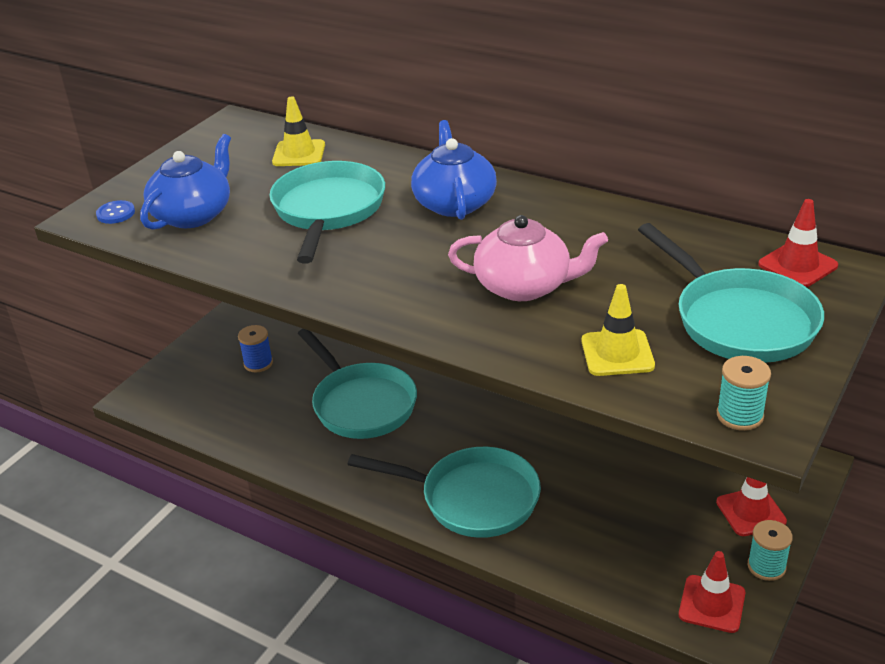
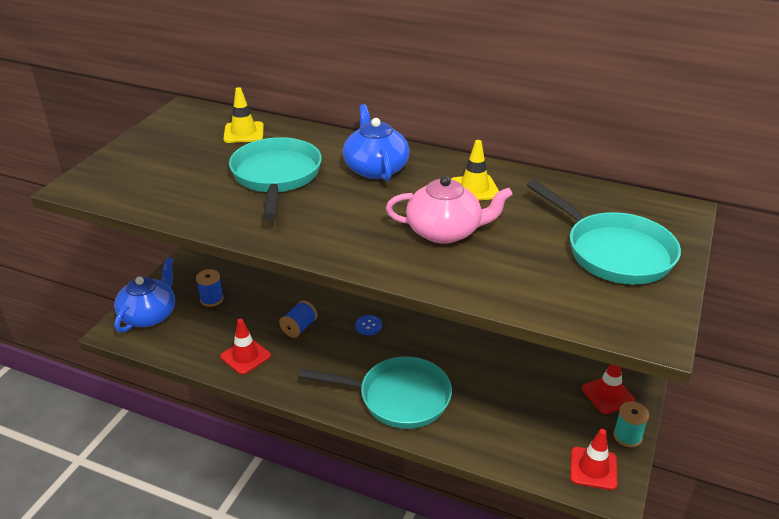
camera: 10 degrees left, 0 degrees up
blue button [96,200,135,224] -> blue button moved to [355,315,382,335]
blue teapot [140,134,231,230] -> blue teapot moved to [114,257,175,333]
turquoise pan [298,329,417,439] -> blue spool [279,301,318,338]
yellow traffic cone [581,284,655,376] -> yellow traffic cone moved to [451,140,499,201]
turquoise spool [717,356,771,431] -> none
red traffic cone [758,199,838,287] -> red traffic cone moved to [220,318,271,375]

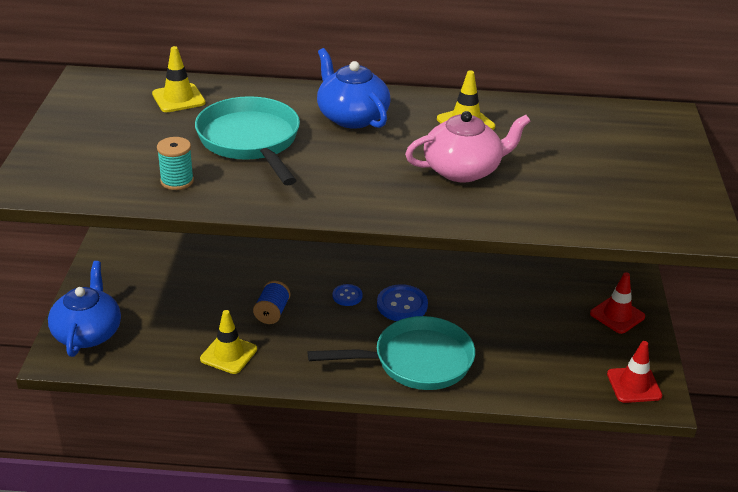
camera: 20 degrees left, 0 degrees up
blue spool [196,269,224,307] -> none
red traffic cone [220,318,271,375] -> yellow traffic cone [200,310,257,374]
turquoise pan [527,180,681,285] -> none
turquoise spool [613,401,649,447] -> turquoise spool moved to [157,137,194,190]
none -> blue button [377,284,428,321]

